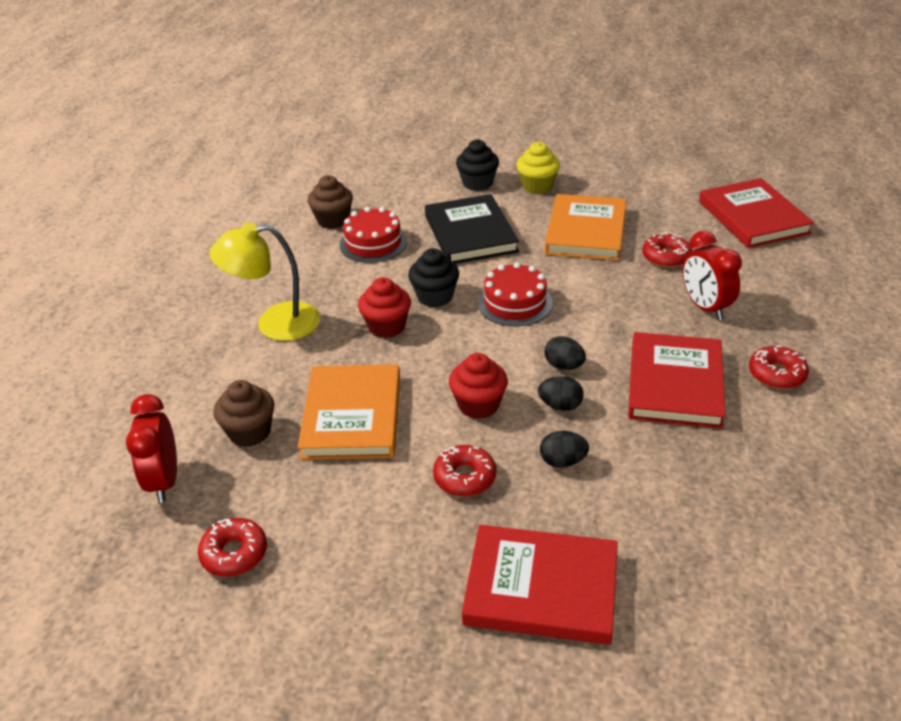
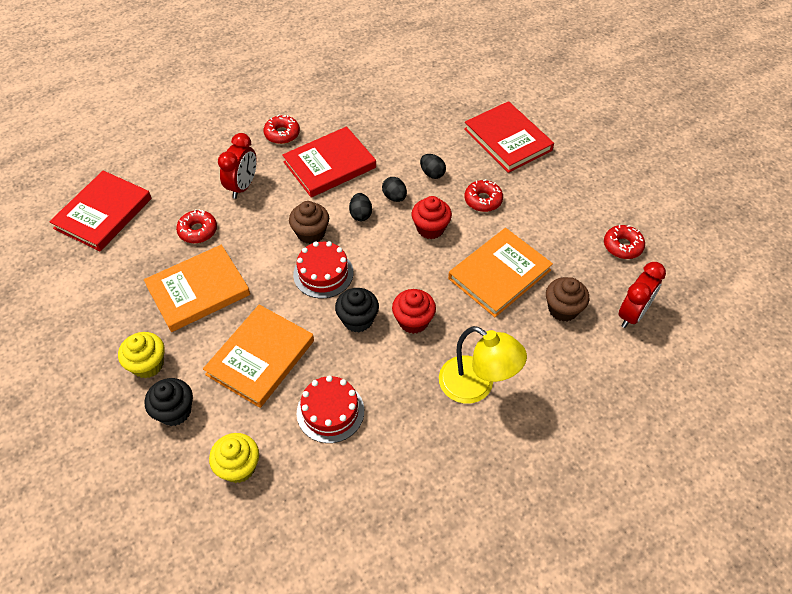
camera: 135 degrees left, 15 degrees up
brown cupcake [308,175,353,229] -> brown cupcake moved to [289,201,329,244]
black book [425,194,519,264] -> orange book [203,305,314,408]
none -> yellow cupcake [209,433,259,483]

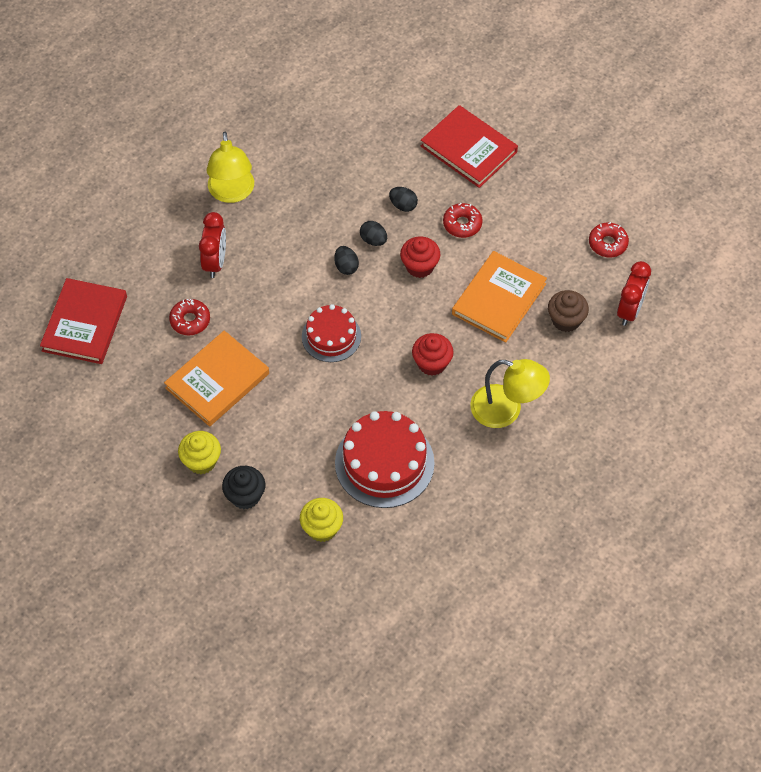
camera: 15 degrees left, 5 degrees up
orange book [203,305,314,408] -> none
red donut [264,115,300,144] -> yellow lamp [206,131,254,203]
red book [282,126,376,198] -> none
brown cupcake [289,201,329,244] -> none
red cake [297,376,364,443] -> red cake [335,411,435,508], size x1.60
black cupcake [335,288,379,332] -> none

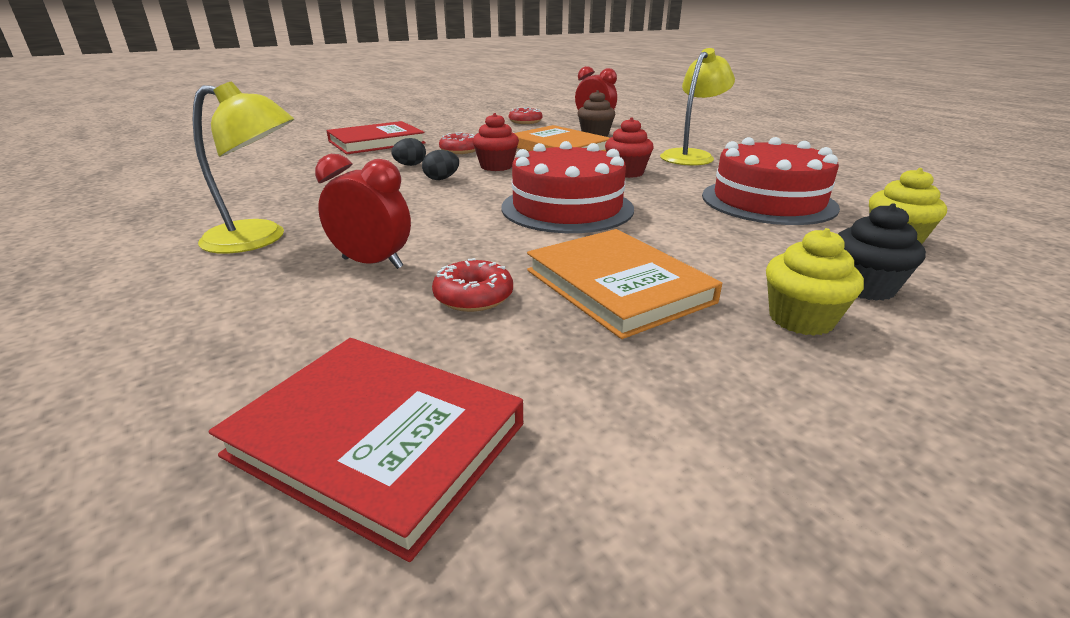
camera: 75 degrees left, 30 degrees down
red cake [302,304,361,362] -> red cake [501,141,634,233], size x1.60
black egg [334,246,359,275] -> none

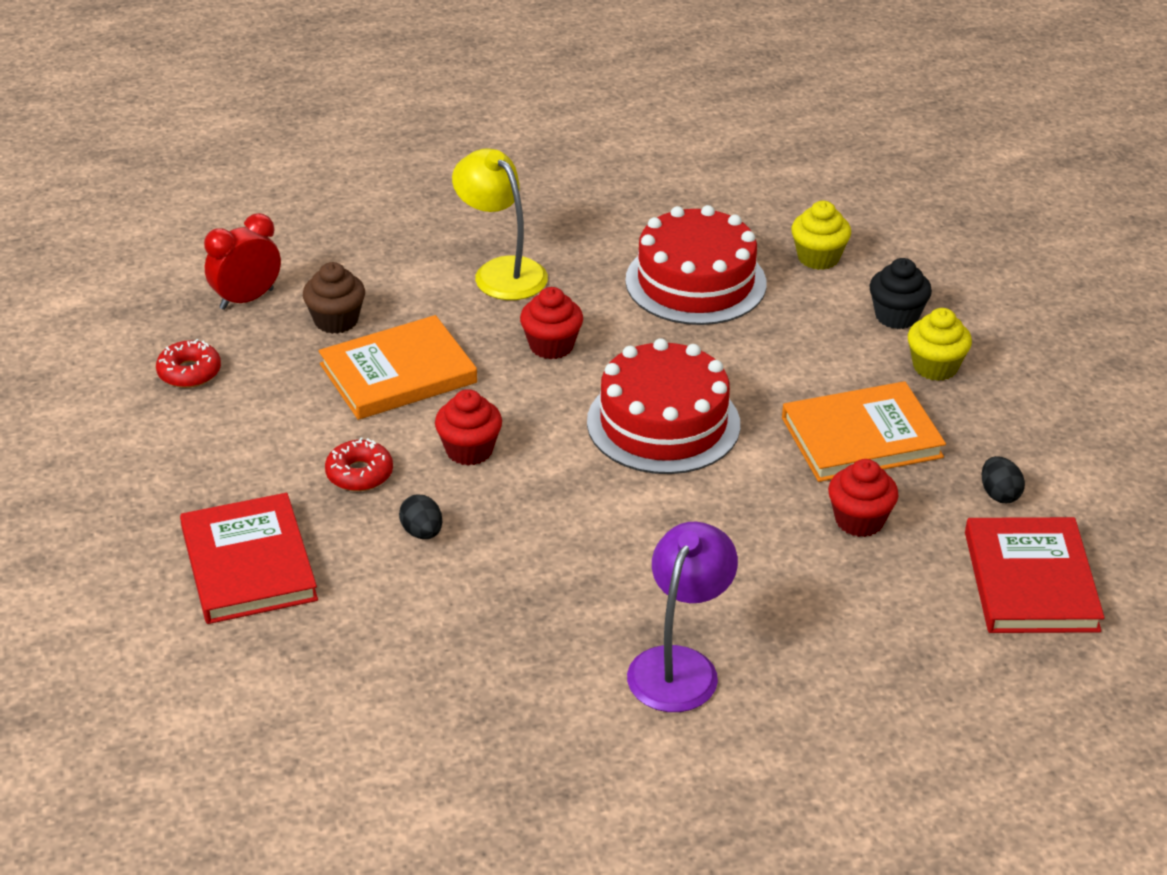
camera: 75 degrees left, 10 degrees up
yellow lamp [193,81,294,254] -> purple lamp [627,522,738,712]
red book [209,338,523,562] -> red book turned 45 degrees counterclockwise [965,517,1105,633]
red clock [315,154,411,269] -> none
black egg [422,150,459,180] -> black egg moved to [982,456,1025,503]
red donut [432,258,513,312] -> red cupcake [828,459,899,537]

